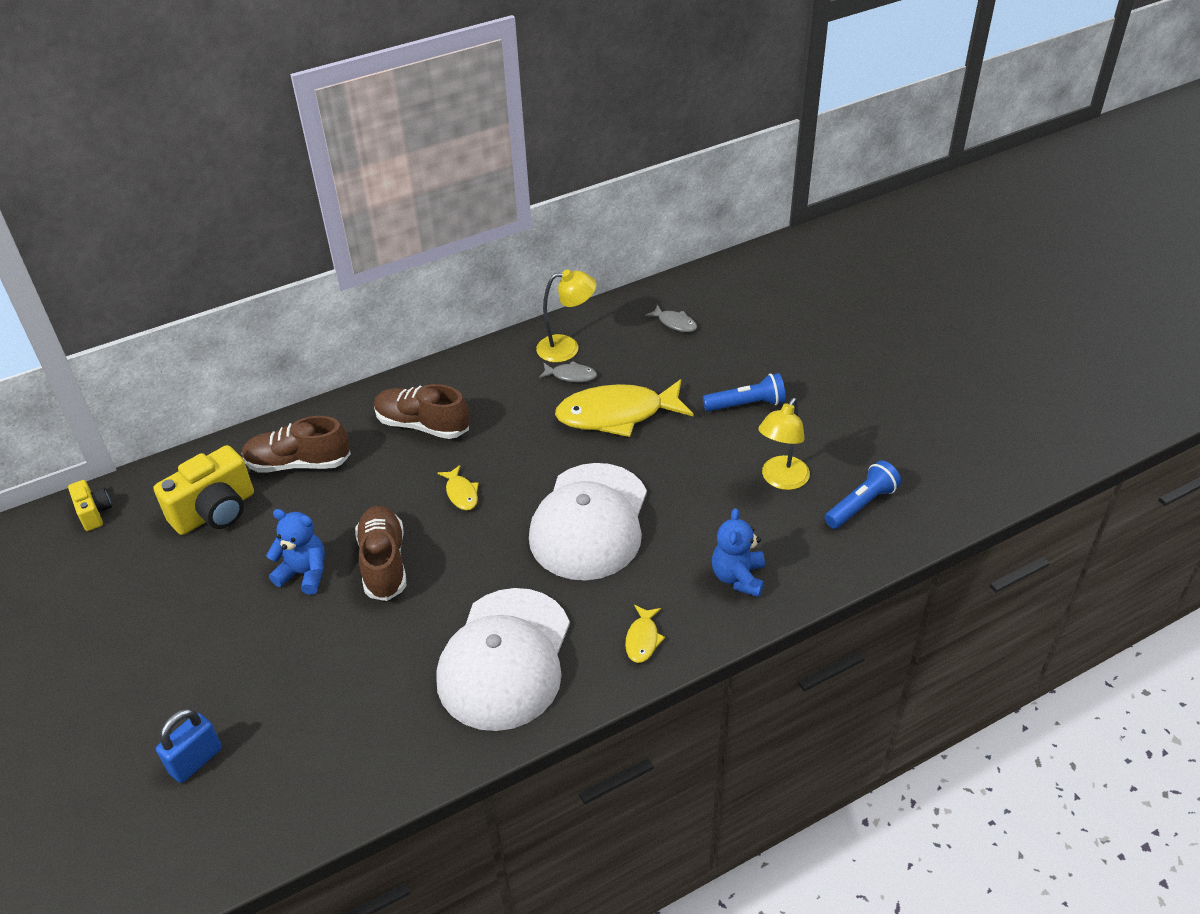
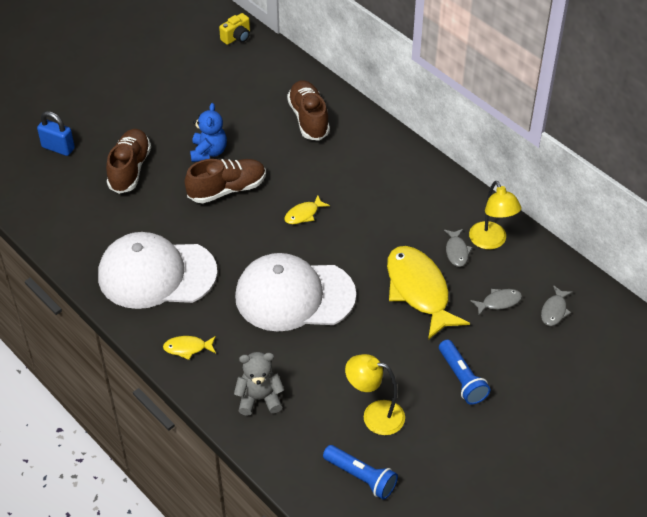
camera: 75 degrees right, 5 degrees up
yellow camera [153,445,254,535] -> none
brown shoe [374,384,469,439] -> brown shoe moved to [106,129,151,194]
blue teddy bear [712,508,765,597] -> grey teddy bear [234,352,284,416]
none -> grey fish [470,289,522,315]

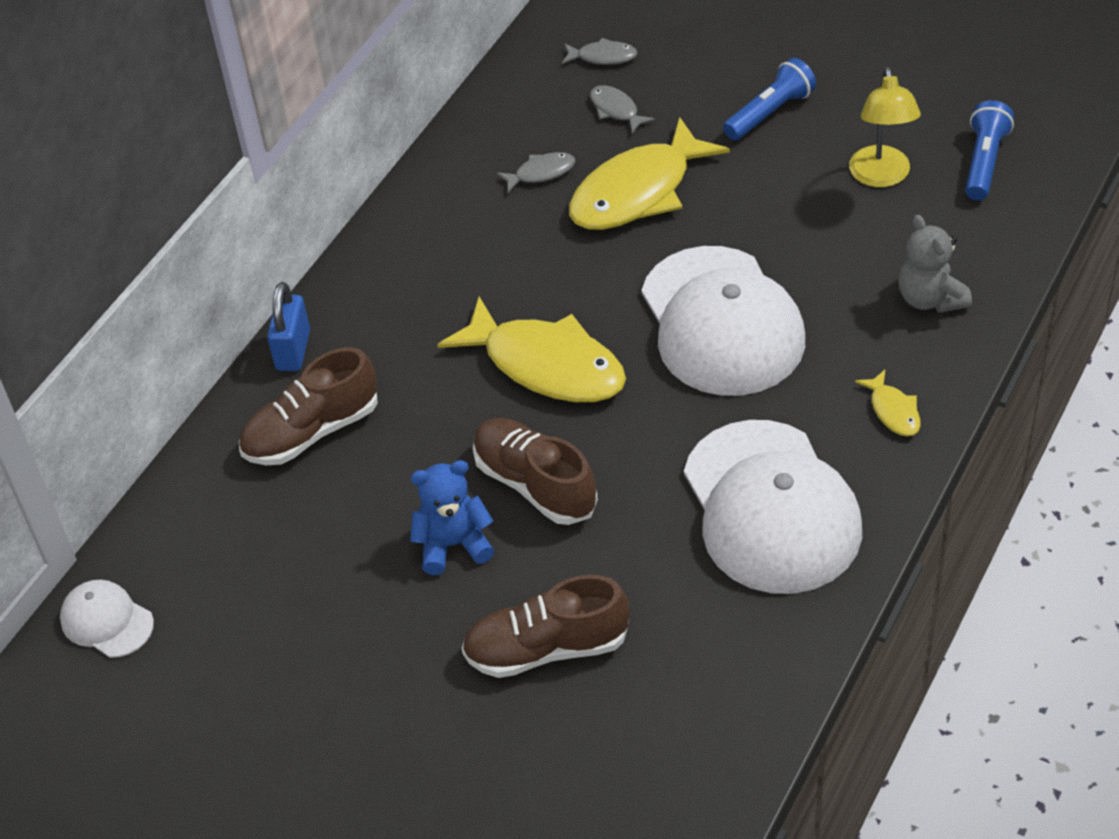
camera: 105 degrees left, 0 degrees up
blue padlock [37,111,75,156] -> blue padlock moved to [267,282,310,371]
yellow camera [219,13,250,45] -> white cap [60,580,154,658]
yellow fish [284,195,330,224] -> yellow fish [437,297,626,402], size x2.27
yellow lamp [469,181,521,249] -> none

